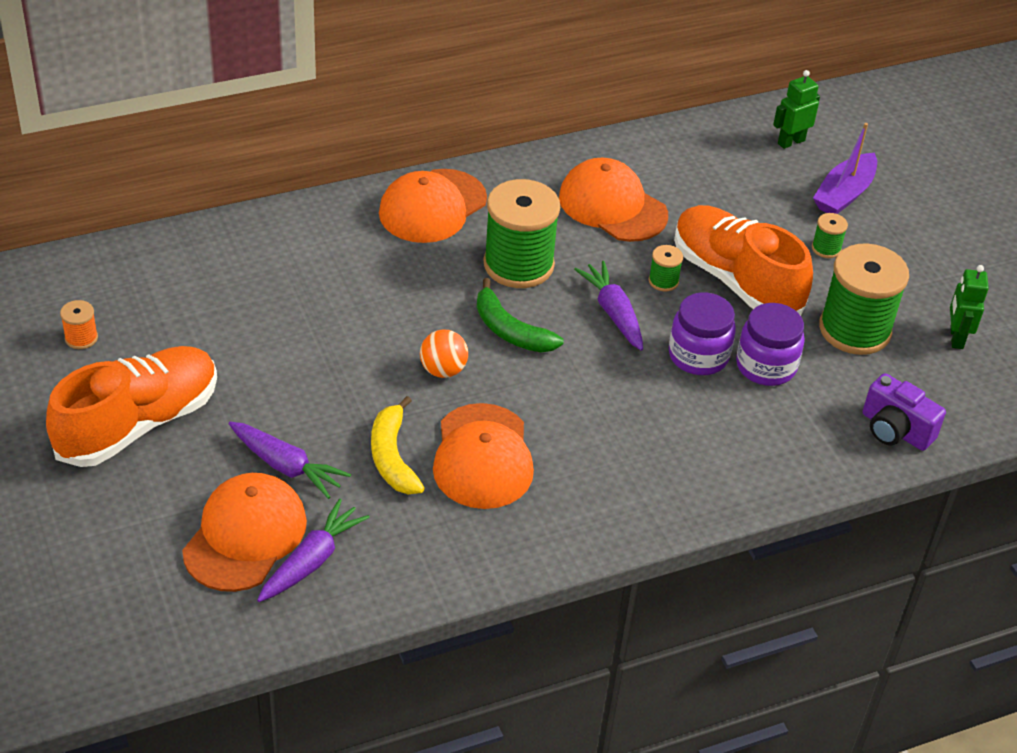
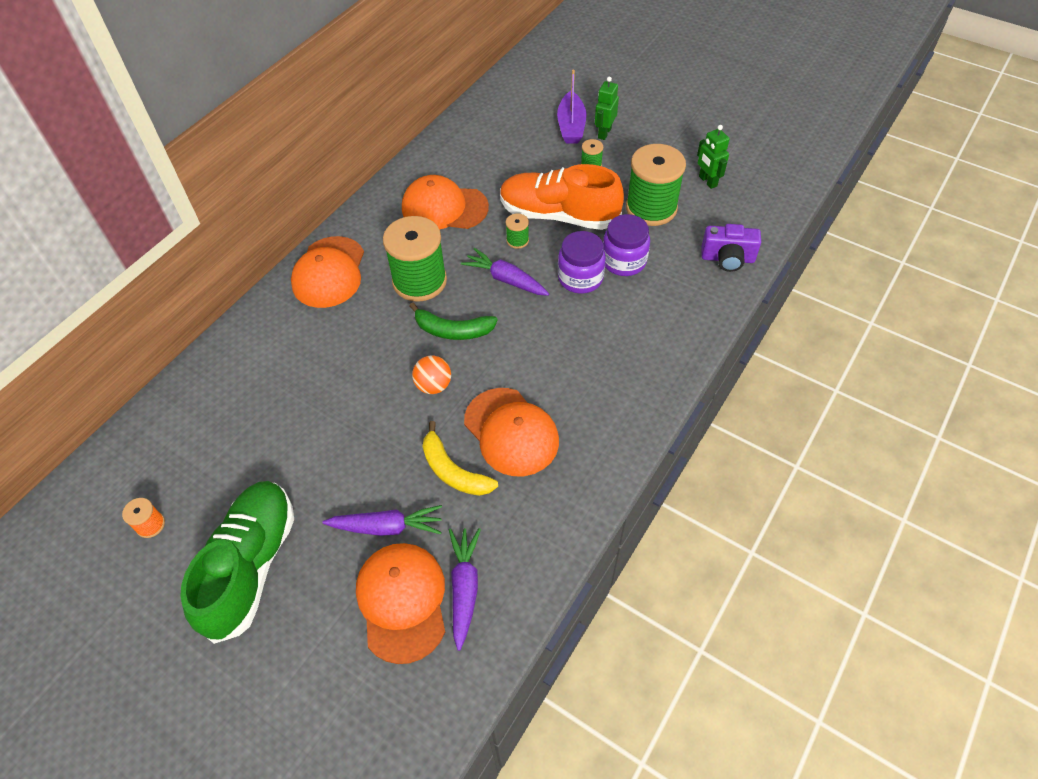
camera: 30 degrees left, 10 degrees up
orange shoe [46,346,217,467] -> green shoe [180,481,294,644]
green robot [773,70,820,149] -> green robot moved to [595,77,619,140]

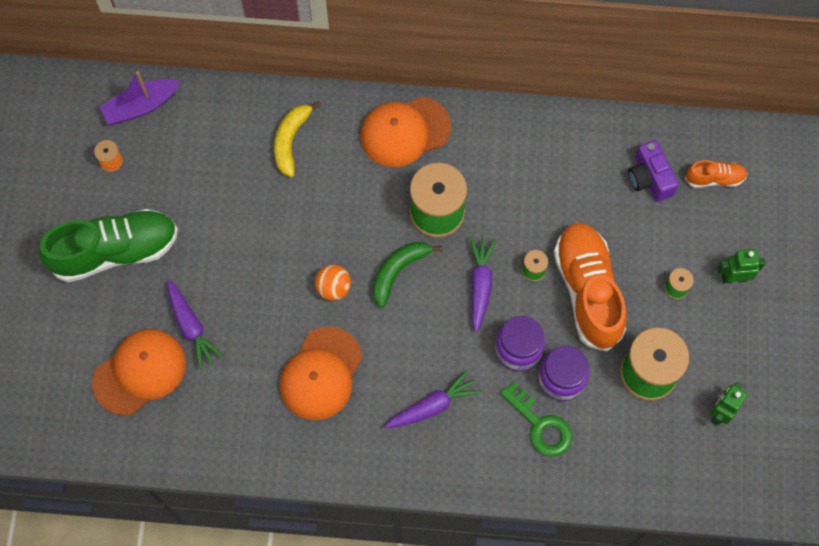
camera: 60 degrees right, 15 degrees up
orange cap [402,175,489,229] -> none
green banana [410,303,498,340] -> green banana turned 60 degrees clockwise [373,242,443,308]
yellow banana [422,421,498,496] -> yellow banana moved to [274,101,321,177]
purple carrot [449,528,481,651] -> purple carrot moved to [384,369,481,428]
purple boat [557,70,586,143] -> purple boat moved to [100,71,180,125]
purple camera [701,224,761,272] -> purple camera moved to [628,140,678,202]
none -> green key [500,382,572,457]
none -> orange shoe [685,160,747,188]

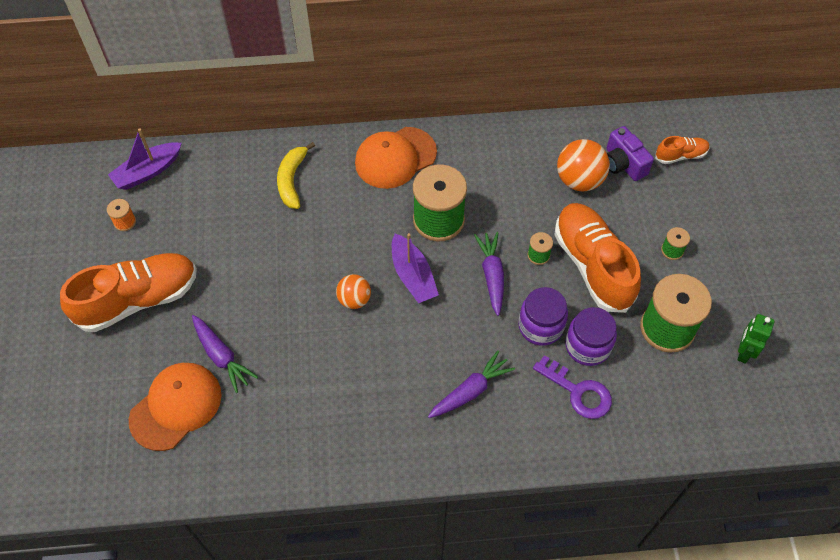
camera: 10 degrees left, 10 degrees down
green shoe [39,209,178,282] -> orange shoe [60,253,197,332]
orange cap [280,327,363,420] -> none
green banana [373,242,443,308] -> purple boat [392,233,439,303]
green key [500,382,572,457] -> purple key [533,355,612,419]
green robot [718,249,765,283] -> none
none -> orange ball [557,139,610,192]

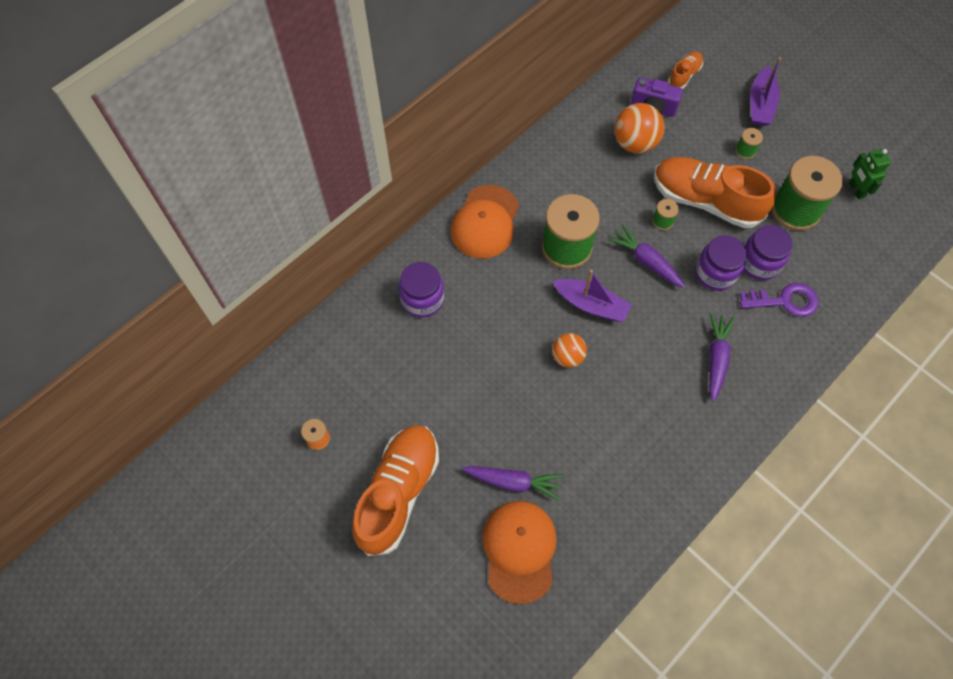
camera: 40 degrees left, 5 degrees up
purple boat [108,128,182,190] -> purple boat moved to [750,57,781,126]
yellow banana [277,142,315,209] -> purple jar [399,262,444,318]

